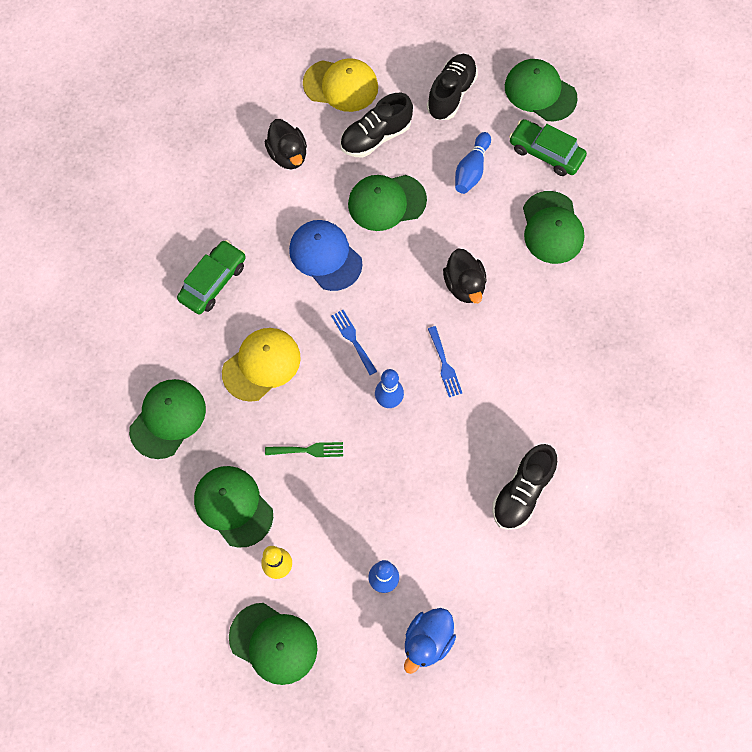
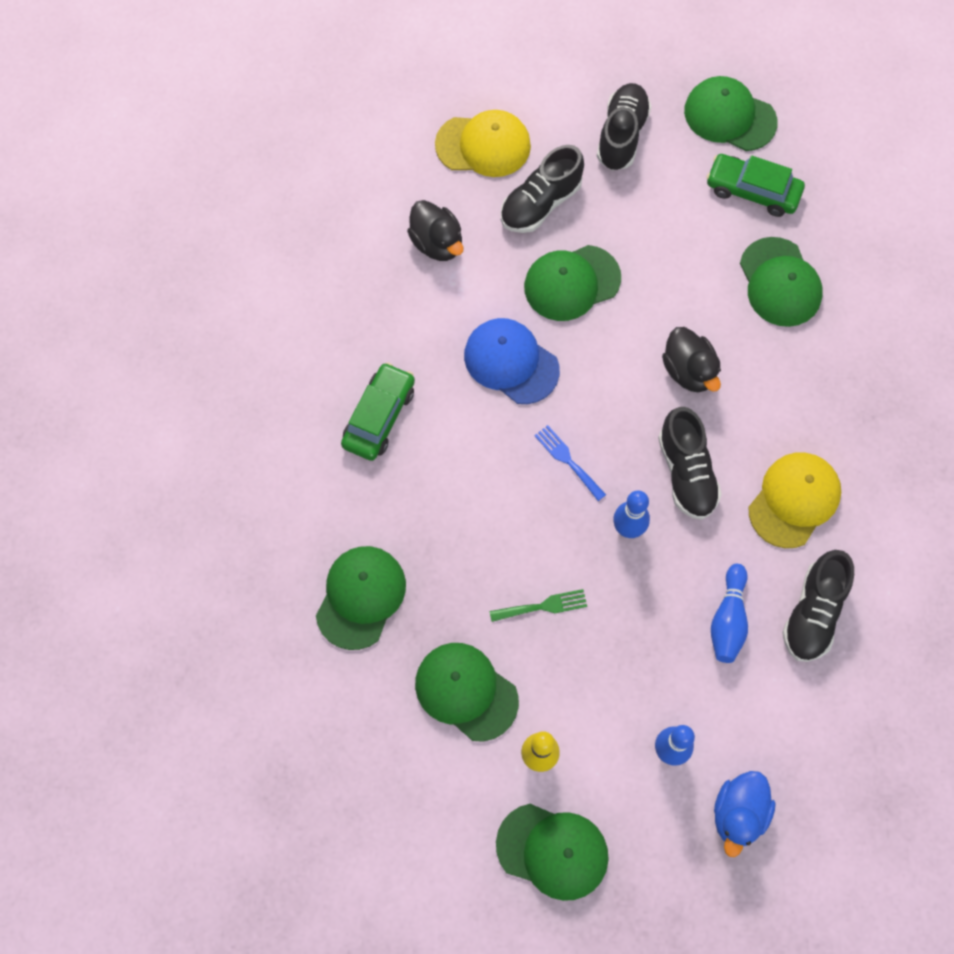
camera: 10 degrees left, 0 degrees up
yellow cap [222,328,301,402] -> yellow cap moved to [748,453,841,548]
blue fork [428,326,462,397] -> black shoe [658,407,722,520]
blue bowling pin [455,132,491,194] -> blue bowling pin moved to [711,564,748,663]

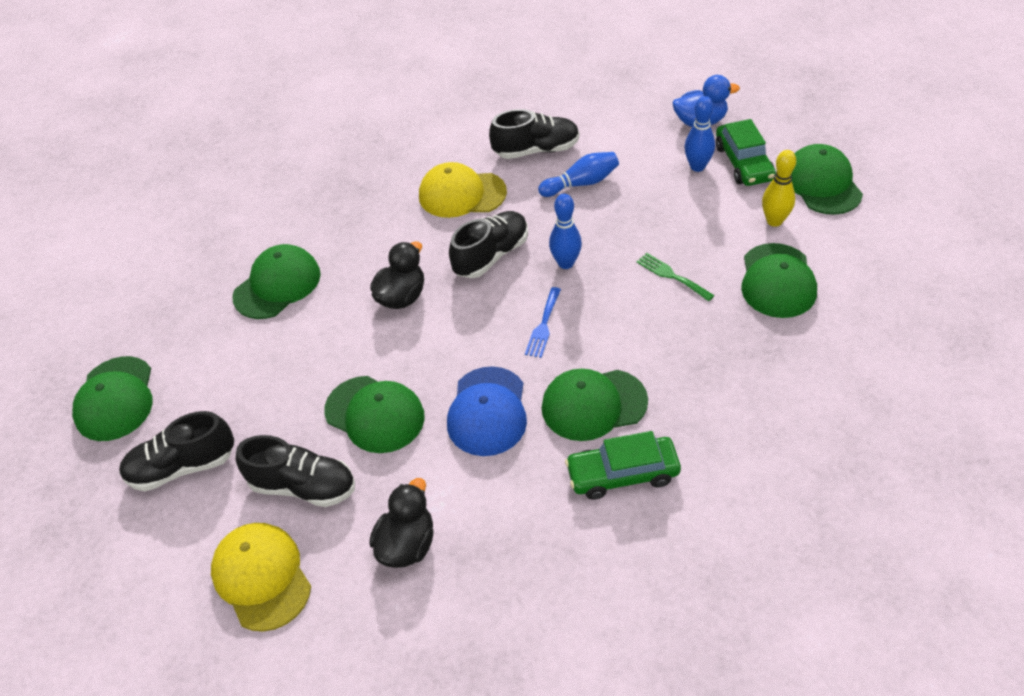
camera: 120 degrees left, 20 degrees down
green cap [316,546,406,650] -> green cap moved to [542,369,648,441]
green car [706,154,805,217] -> green car moved to [716,119,776,186]

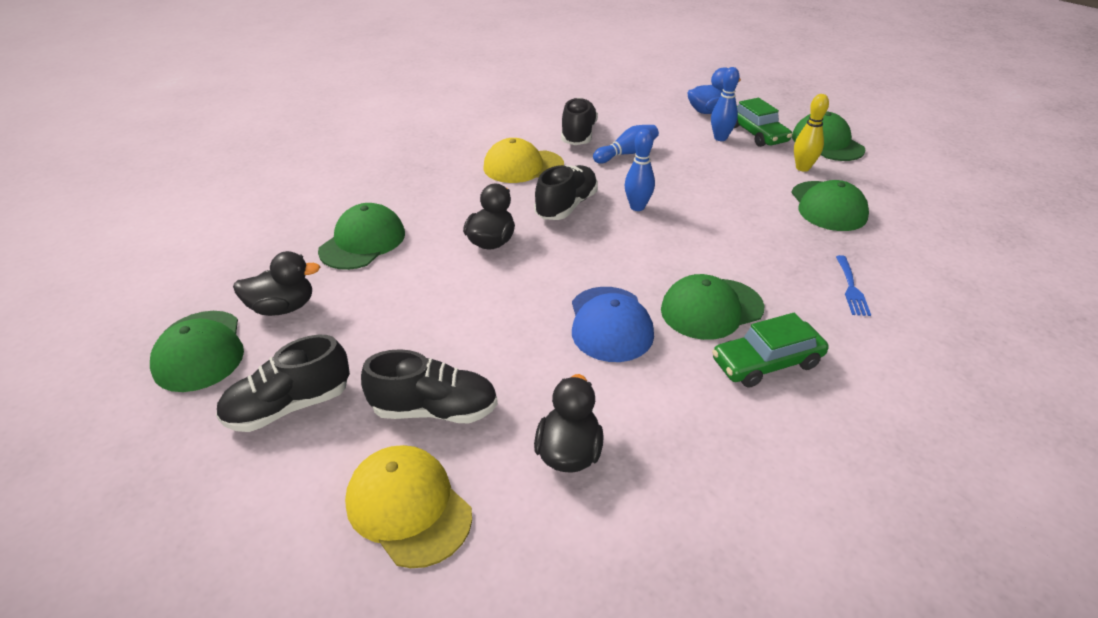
camera: 15 degrees left, 10 degrees down
green cap [324,376,425,453] -> none
black shoe [489,109,579,159] -> black shoe turned 60 degrees counterclockwise [561,97,598,145]
blue fork [525,287,561,358] -> blue fork moved to [836,255,871,316]
green fork [637,253,715,301] -> none
none -> black duck [233,251,320,316]

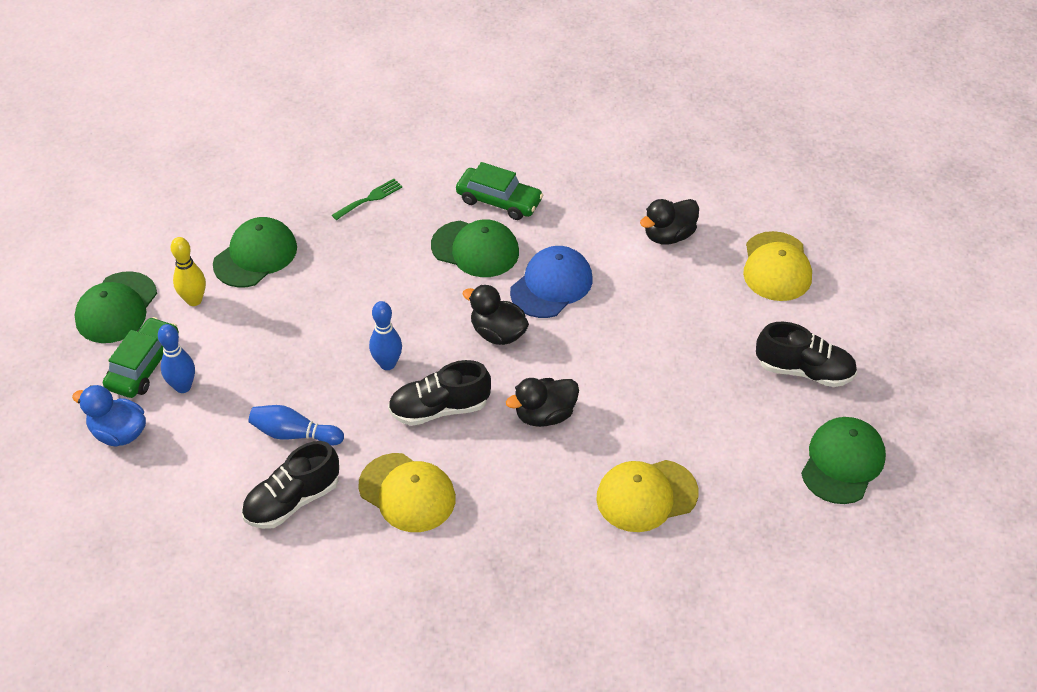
camera: 135 degrees left, 10 degrees up
black duck [233,251,320,316] -> black duck moved to [462,285,529,345]
green cap [318,203,405,270] -> yellow cap [596,460,699,532]
black shoe [361,349,498,423] -> none
blue fork [836,255,871,316] -> green fork [332,179,403,220]

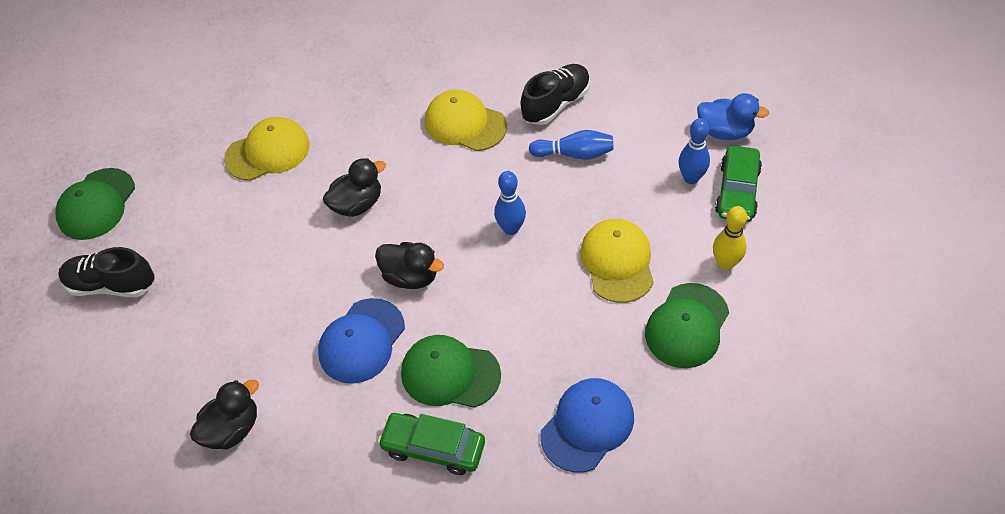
camera: 175 degrees right, 5 degrees up
green cap [74,271,157,343] -> none
green fork [332,179,403,220] -> blue cap [540,378,634,473]
black shoe [388,360,491,426] -> none
yellow cap [743,231,812,301] -> yellow cap moved to [580,219,654,303]

